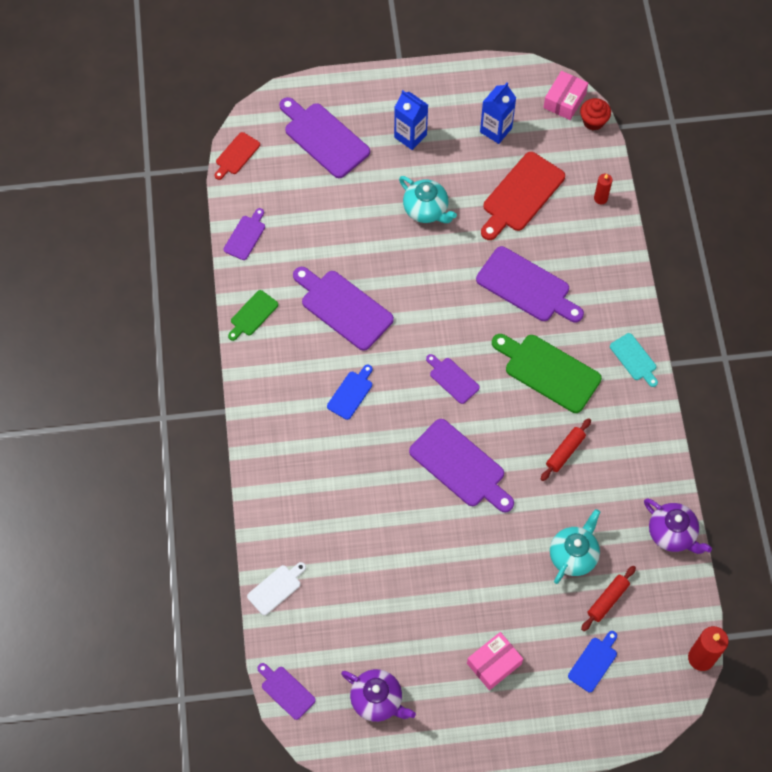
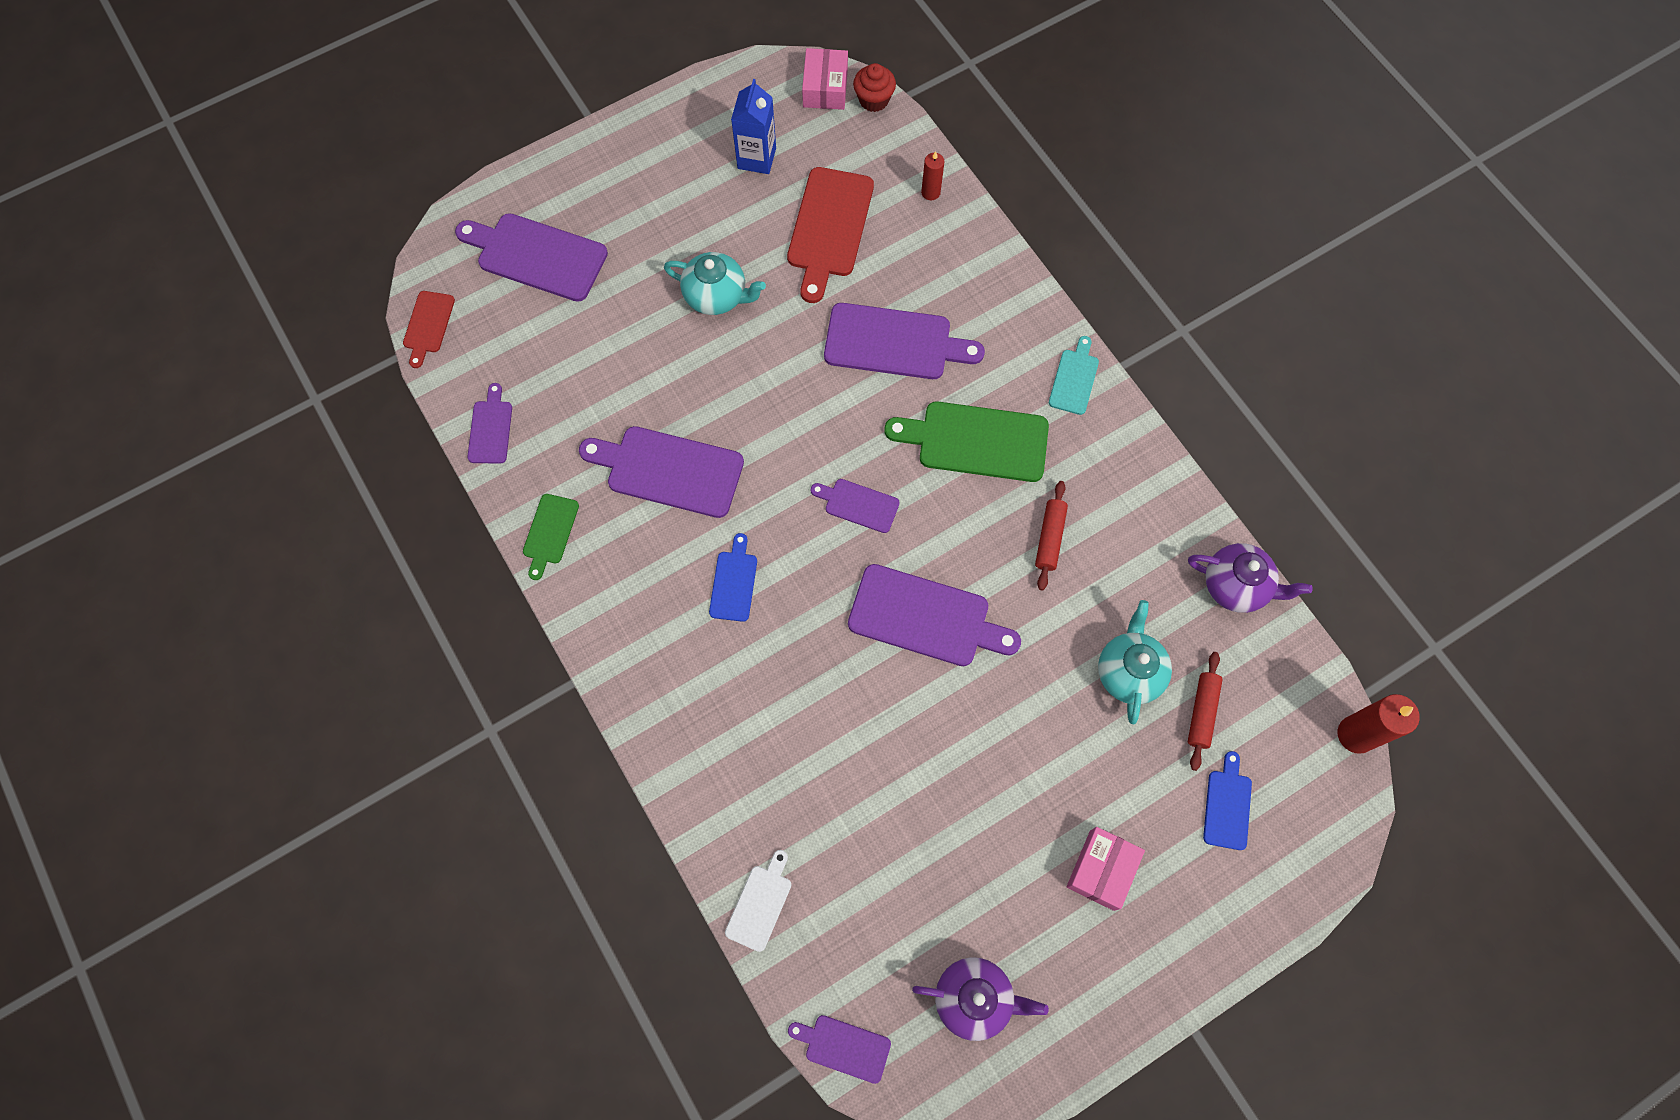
camera: 25 degrees left, 5 degrees up
blue carton [394,90,428,150] -> none
turquoise cutting board [610,333,658,387] -> turquoise cutting board turned 105 degrees counterclockwise [1049,336,1099,415]

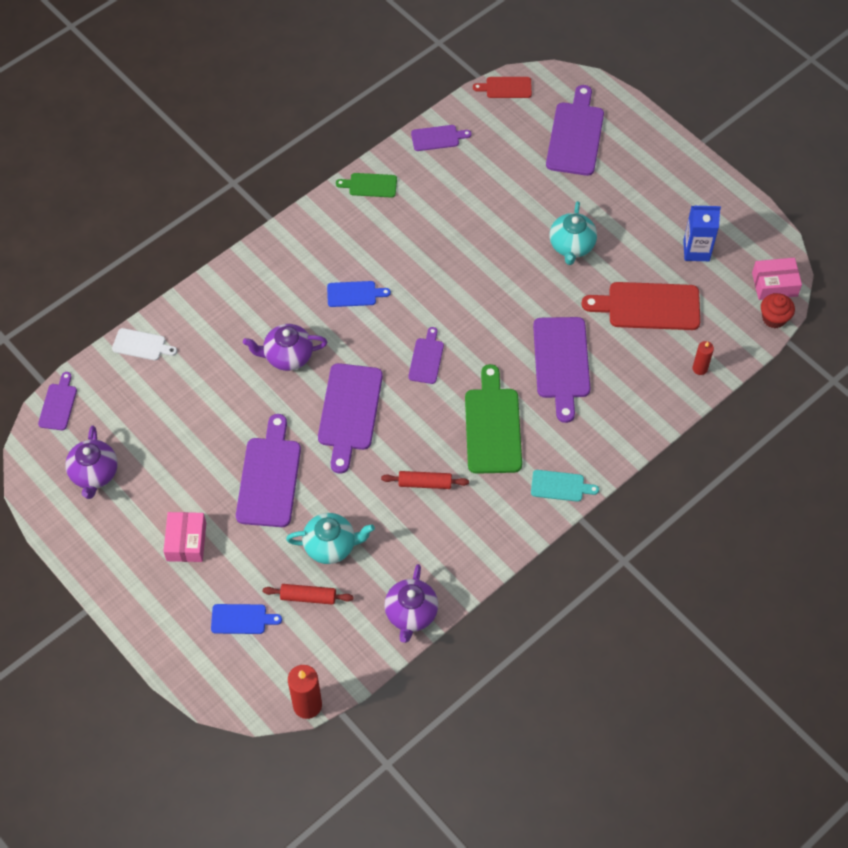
camera: 80 degrees right, 10 degrees down
purple cutting board [579,426,744,518] -> purple cutting board moved to [236,414,301,527]
pink box [1067,827,1145,911] -> pink box turned 75 degrees clockwise [163,512,206,562]
none -> purple teapot [243,324,327,371]

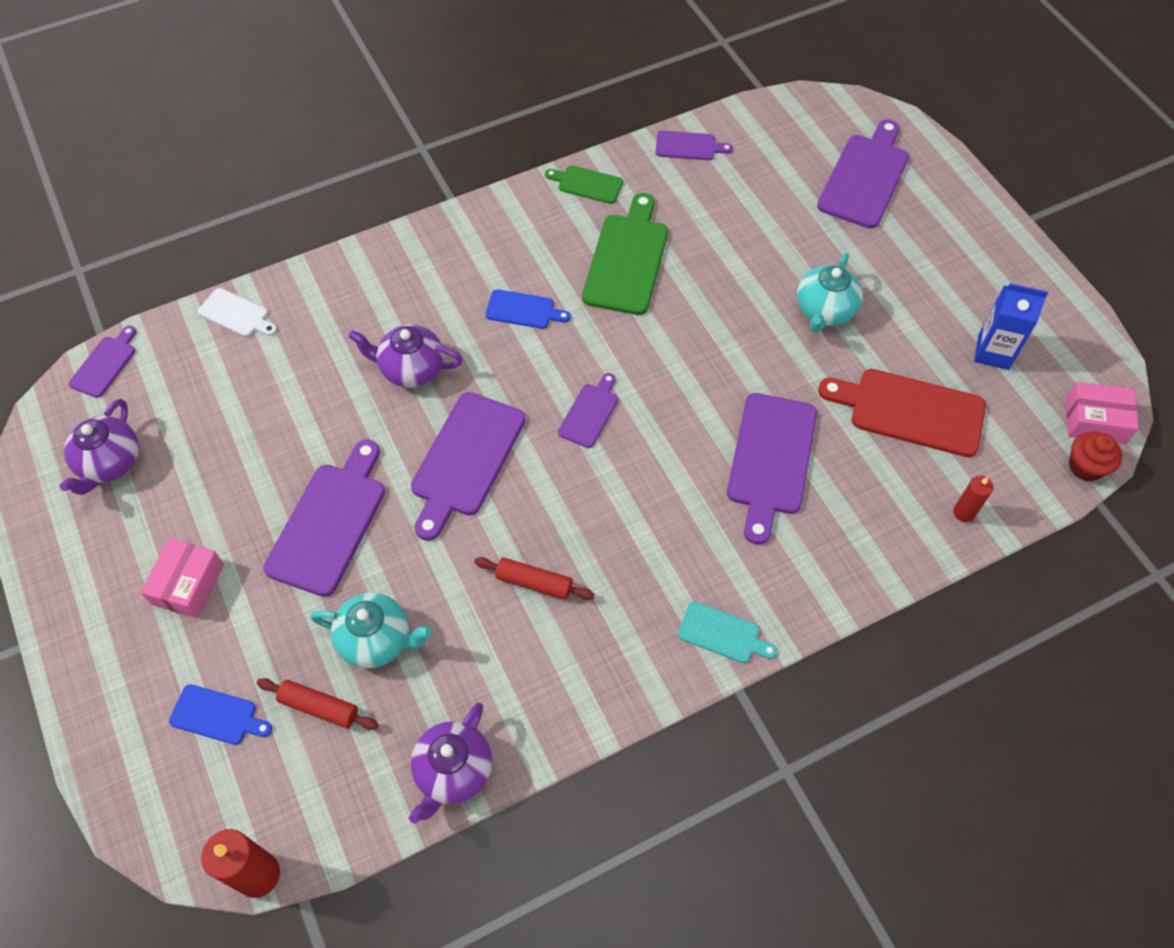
camera: 15 degrees right, 0 degrees up
green cutting board [465,364,522,474] -> green cutting board moved to [582,193,668,315]
red cutting board [473,77,532,98] -> none

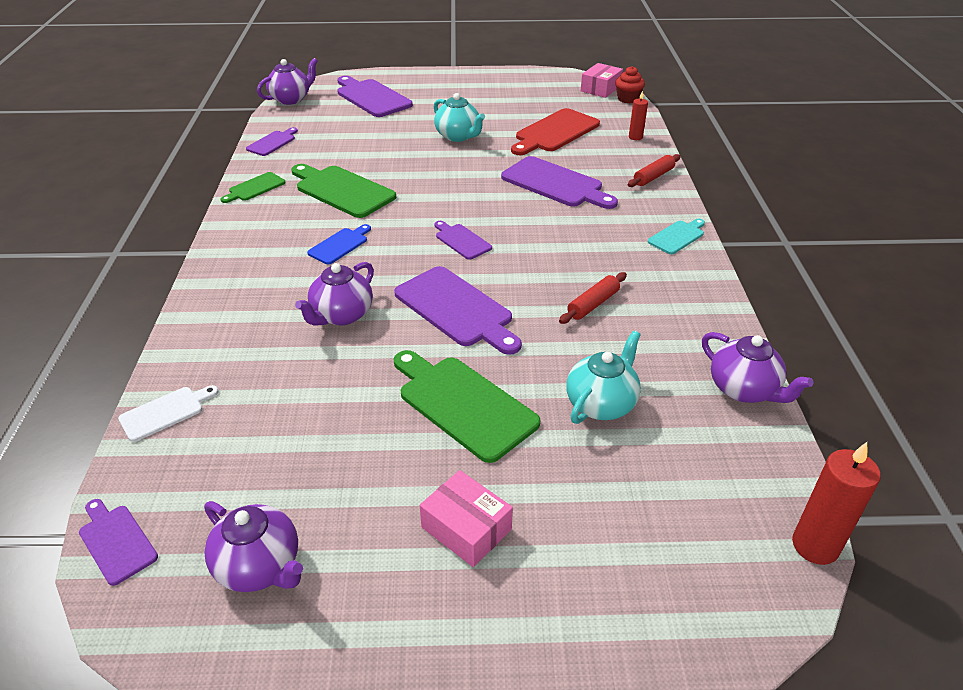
camera: 65 degrees left, 20 degrees down
blue cutting board [169,684,272,745] -> none
red rolling pin [256,678,379,730] -> red rolling pin moved to [628,154,681,187]
purple cutting board [264,439,385,597] -> green cutting board [394,350,540,463]
blue carton [974,283,1048,370] -> none
none -> purple teapot [257,58,318,105]

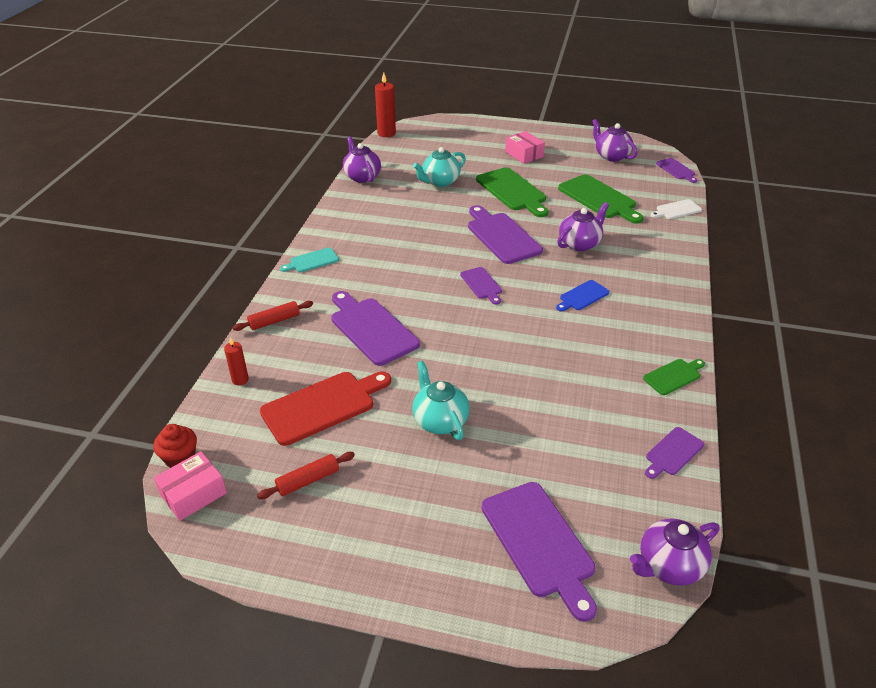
camera: 165 degrees left, 0 degrees up
green cutting board [291,164,396,218] -> green cutting board moved to [558,174,644,224]
red rolling pin [559,272,627,324] -> red rolling pin moved to [257,452,355,499]

